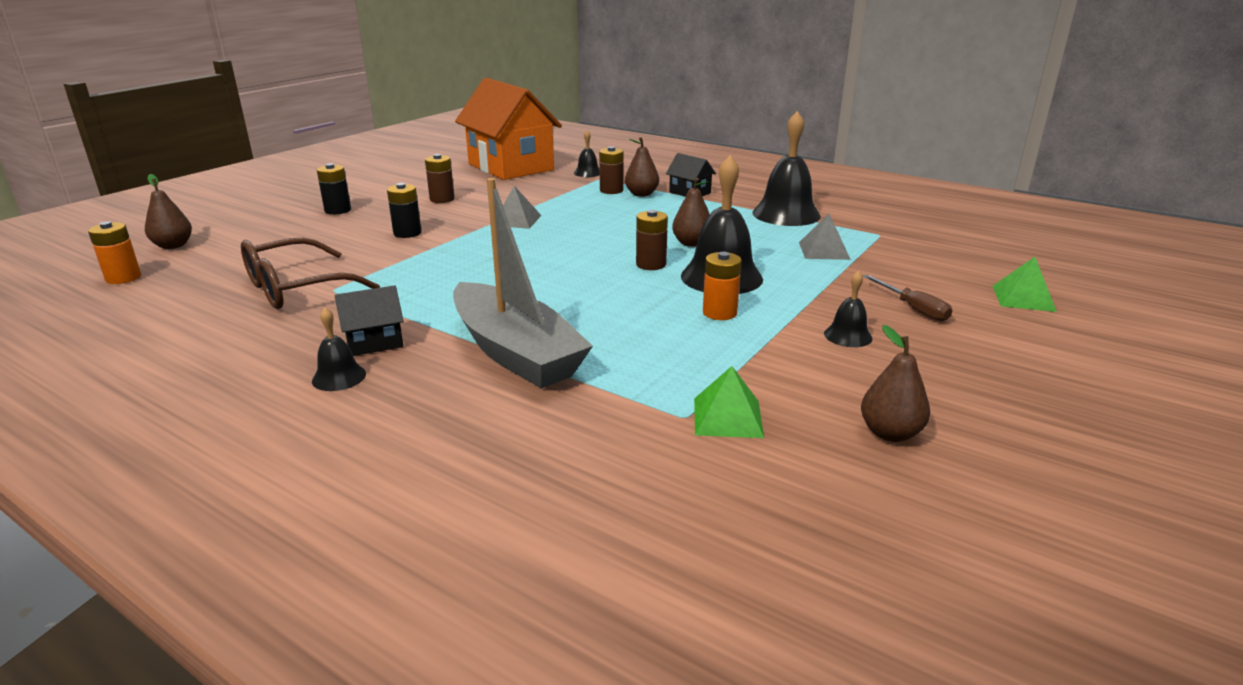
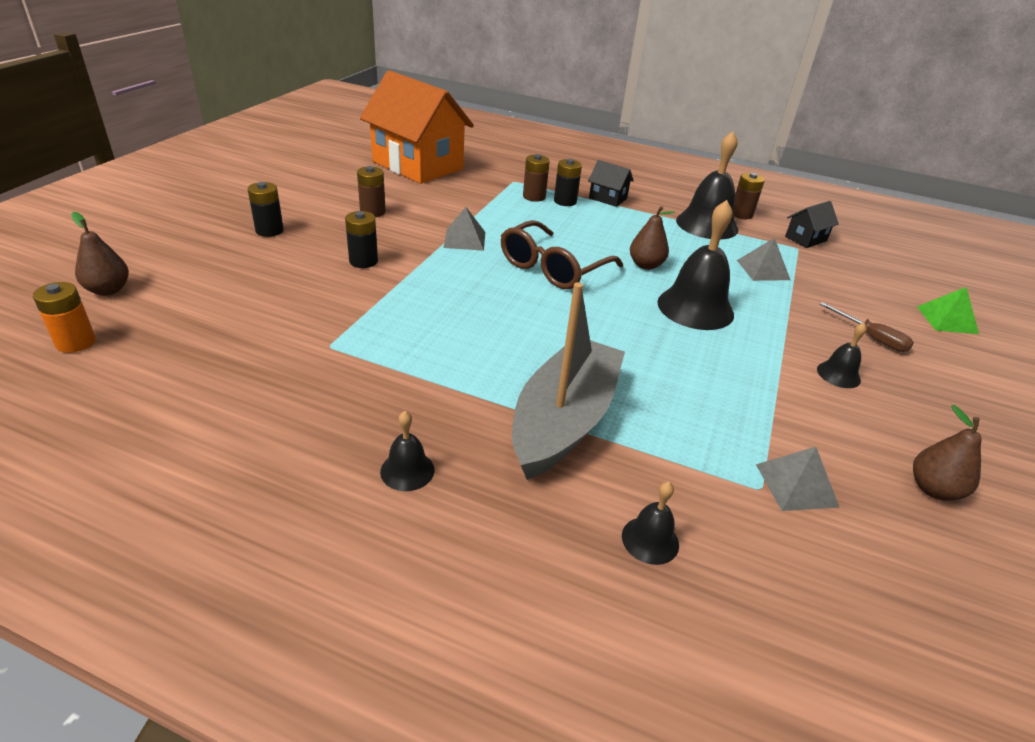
camera: 15 degrees left, 10 degrees up
brown glasses [241,238,380,309] -> brown glasses moved to [501,220,623,289]
black house [335,285,404,356] -> black house moved to [785,201,839,248]
grey boat [453,178,593,389] -> grey boat turned 105 degrees counterclockwise [512,282,625,480]
black bell [574,130,600,177] -> black bell moved to [622,482,679,565]
brown pear [625,137,659,197] -> black battery [554,159,582,206]
brown battery [636,210,668,270] -> brown battery moved to [734,173,765,219]
green pyramid [694,366,764,438] -> grey pyramid [756,447,840,511]
orange battery [703,252,742,320] -> none

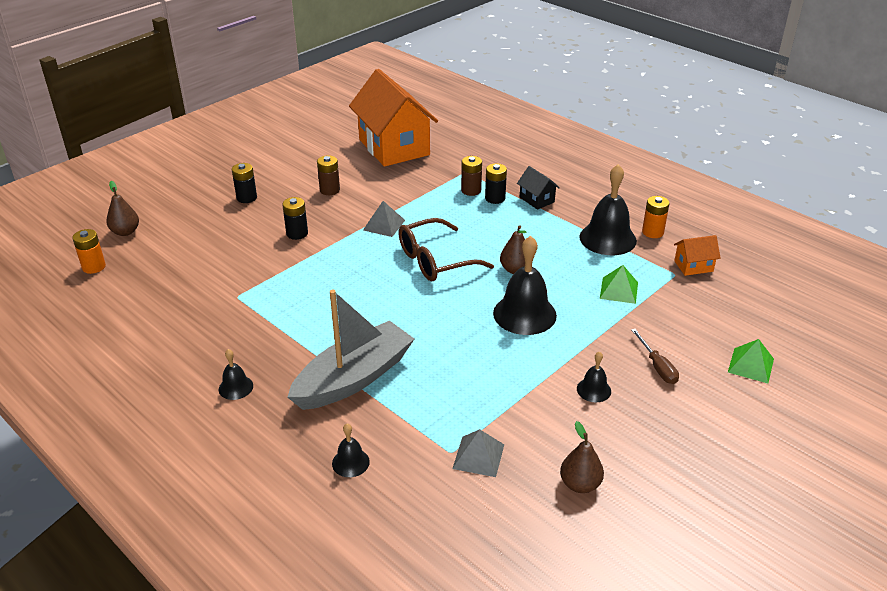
camera: 25 degrees right, 0 degrees up
brown battery [734,173,765,219] -> orange battery [642,196,670,238]
grey pyramid [737,238,790,281] -> green pyramid [600,265,638,304]
black house [785,201,839,248] -> orange house [674,235,720,276]

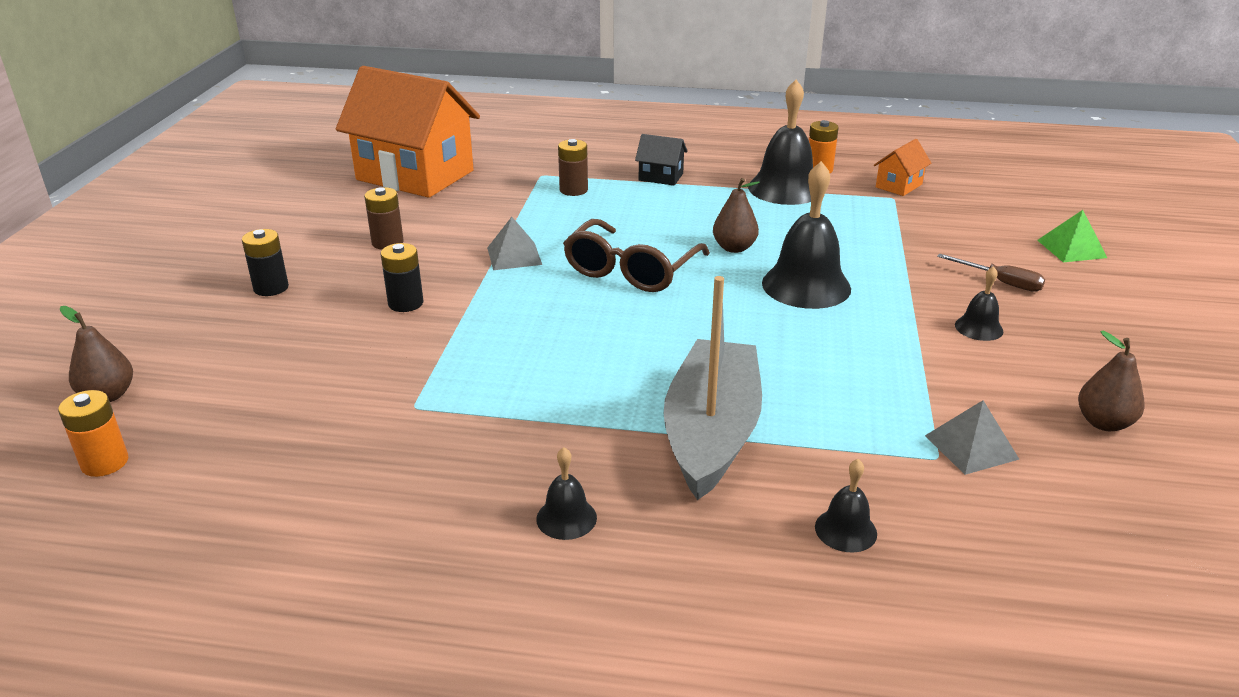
camera: 35 degrees left, 5 degrees down
black battery [485,163,507,204] -> none
green pyramid [600,265,638,304] -> none

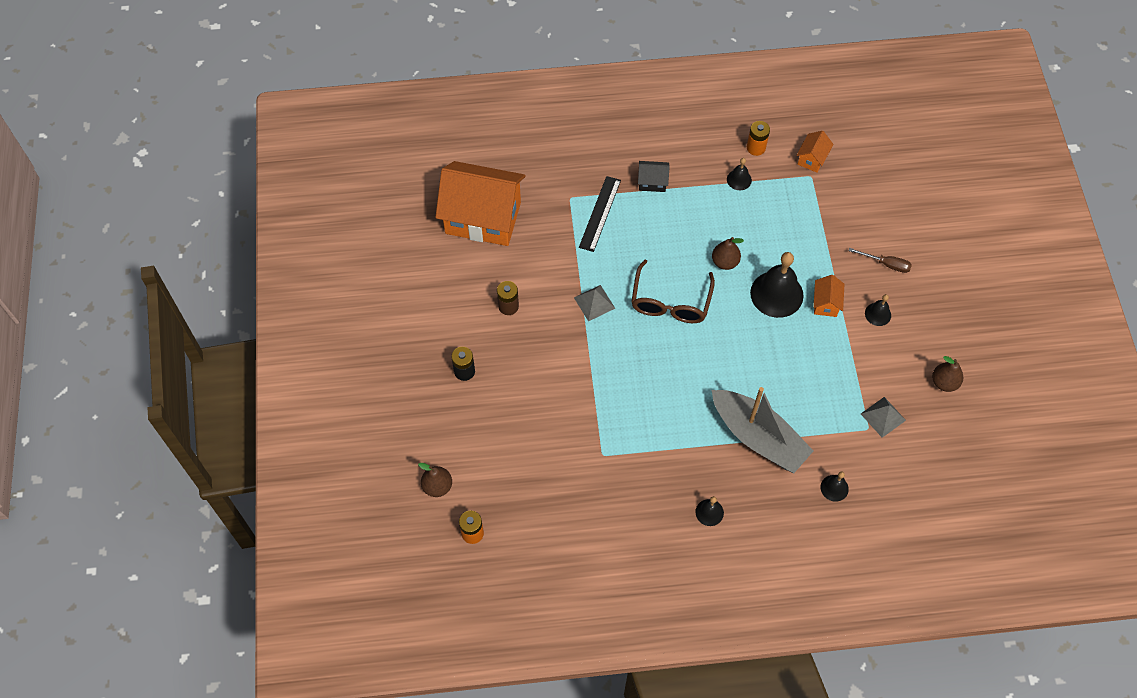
camera: 15 degrees left, 30 degrees up
black battery [381,243,423,312] -> none
brown battery [558,139,588,196] -> black ruler [579,176,621,252]
grey boat [663,276,762,500] -> grey boat turned 135 degrees clockwise [712,387,814,473]
black bell [748,80,813,205] -> black bell [727,158,752,190], size x0.49
green pyramid [1037,210,1107,262] -> none
none -> orange house [813,275,844,317]

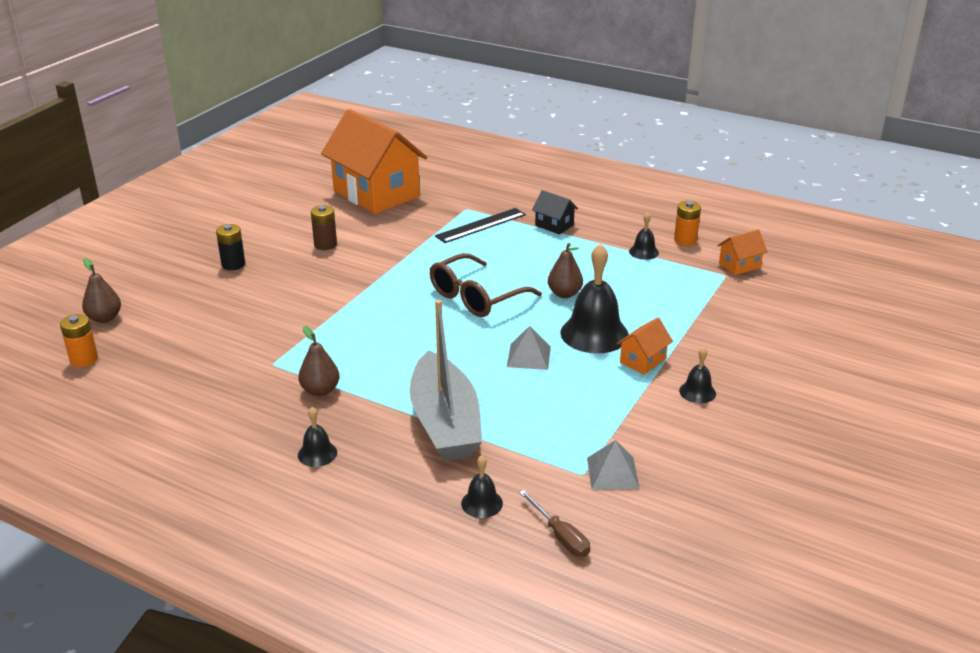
camera: 35 degrees right, 30 degrees down
grey pyramid [574,285,616,321] -> grey pyramid moved to [507,326,551,370]
brown screwdriver [849,248,912,273] -> brown screwdriver moved to [519,490,590,557]
brown pear [932,356,963,392] -> brown pear moved to [298,326,340,396]

